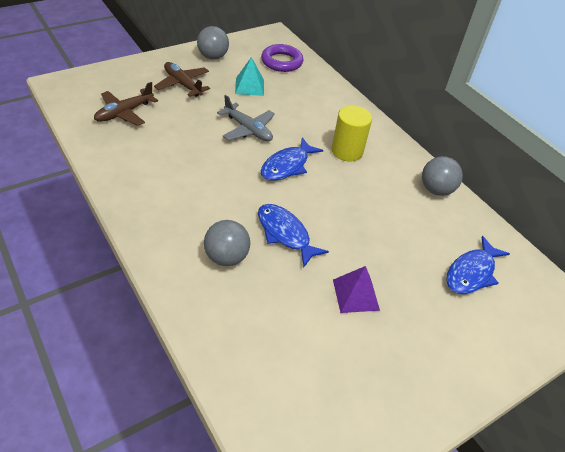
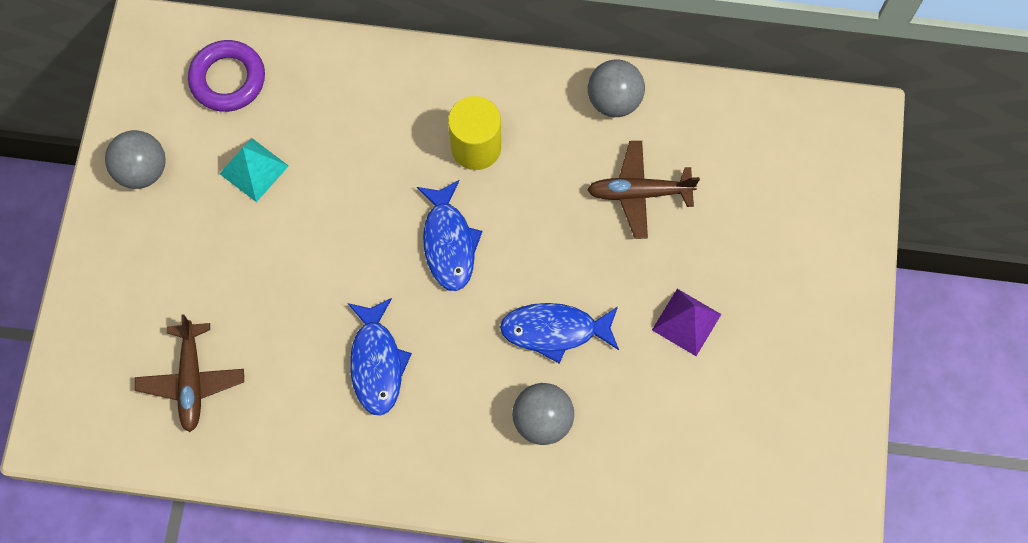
camera: 45 degrees left, 25 degrees up
brown plane [154,62,210,97] -> brown plane moved to [587,141,700,239]
grey plane [217,95,275,141] -> none
blue fish [446,236,510,294] -> blue fish moved to [347,298,412,416]

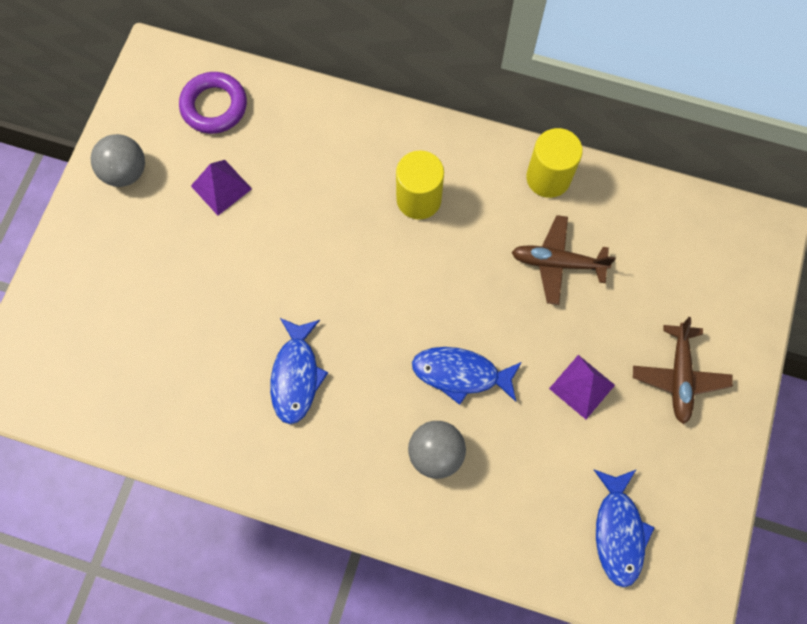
camera: 10 degrees right, 0 degrees up
brown plane [135,314,244,432] -> brown plane moved to [633,317,733,424]
turquoise pyramid [220,138,289,202] -> purple pyramid [191,160,252,216]
blue fish [417,180,483,291] -> blue fish moved to [594,470,655,588]
grey ball [588,59,645,117] -> yellow cylinder [526,128,583,198]

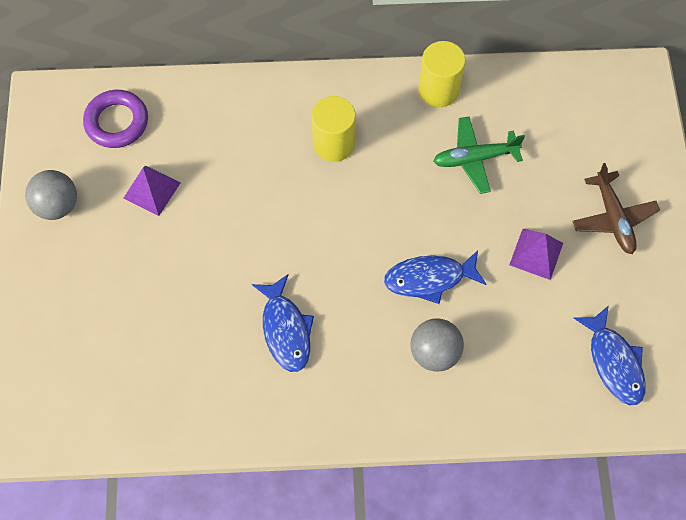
camera: 20 degrees left, 5 degrees down
brown plane [511,215,616,305] -> green plane [433,116,525,194]

